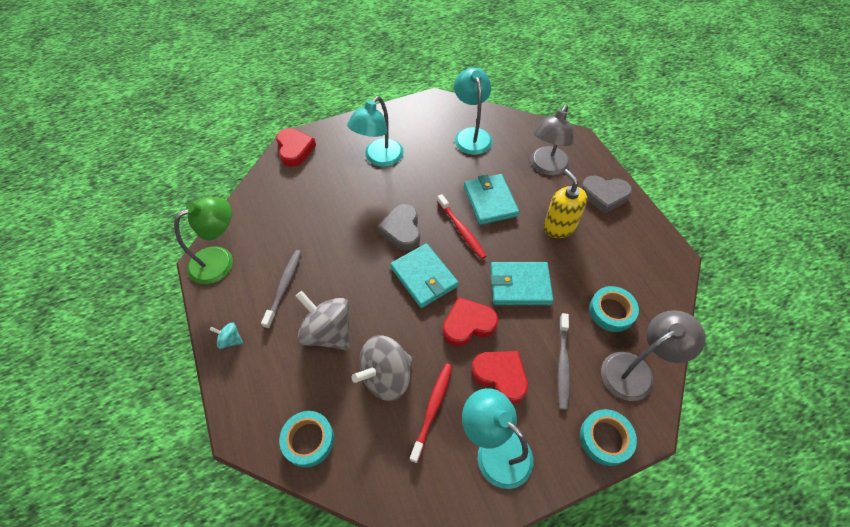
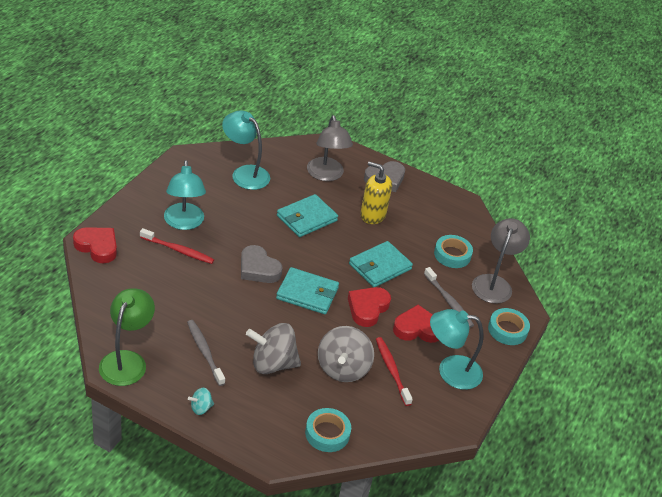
camera: 45 degrees left, 15 degrees down
red toothbrush [437,194,487,259] -> red toothbrush moved to [140,228,214,264]
turquoise wallet [464,174,519,225] -> turquoise wallet turned 75 degrees counterclockwise [277,194,338,237]

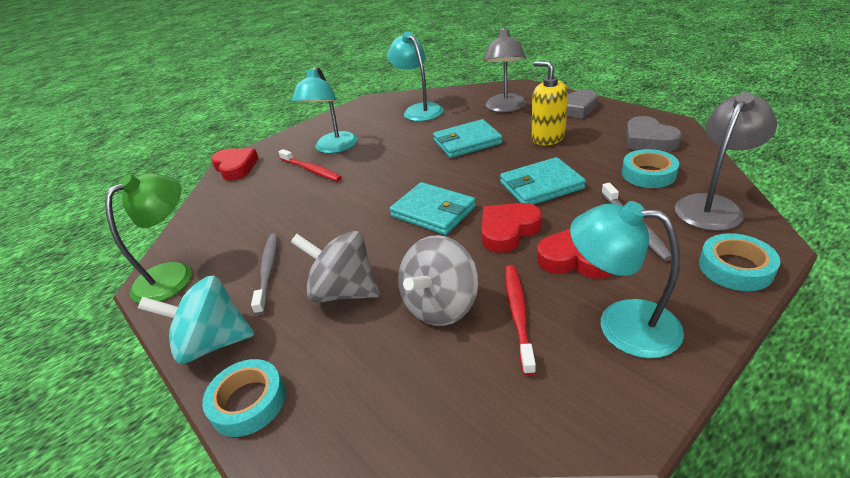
camera: 30 degrees right, 5 degrees down
turquoise spinning top [188,388,214,415] -> turquoise spinning top [138,276,254,364], size x2.17
grey heart [241,245,283,283] -> grey heart moved to [626,116,682,152]
turquoise tape [305,408,351,452] -> turquoise tape moved to [202,359,286,437]

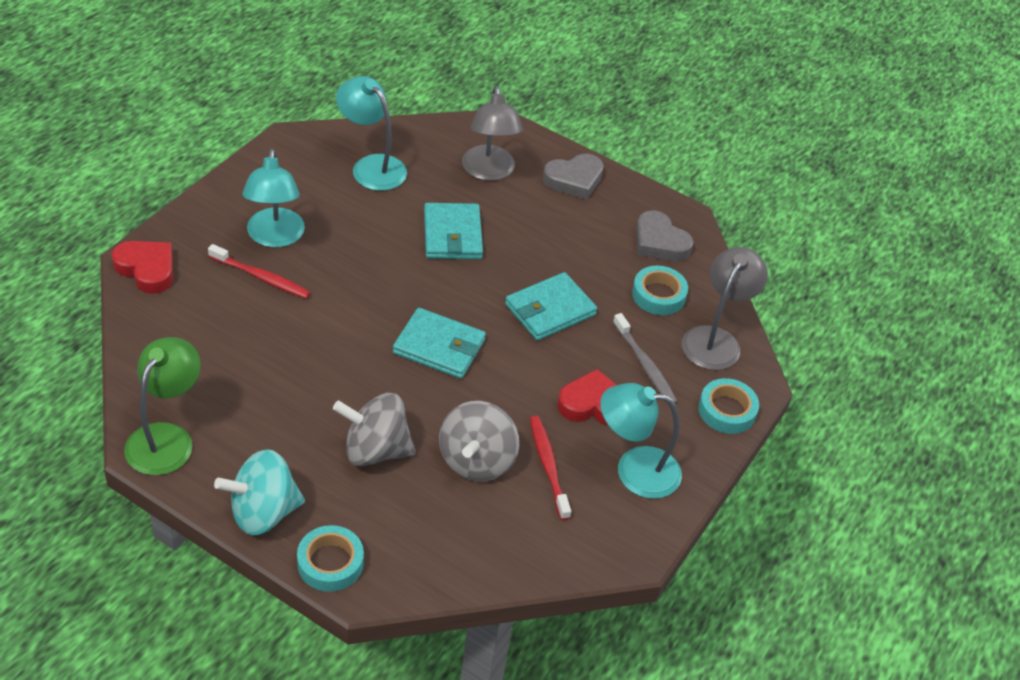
camera: 25 degrees left, 10 degrees up
grey toothbrush [251,233,278,315] -> none
turquoise wallet [433,119,502,158] -> turquoise wallet turned 60 degrees counterclockwise [424,203,483,259]
red heart [481,203,542,253] -> none
yellow soap dispenser [532,61,568,146] -> none

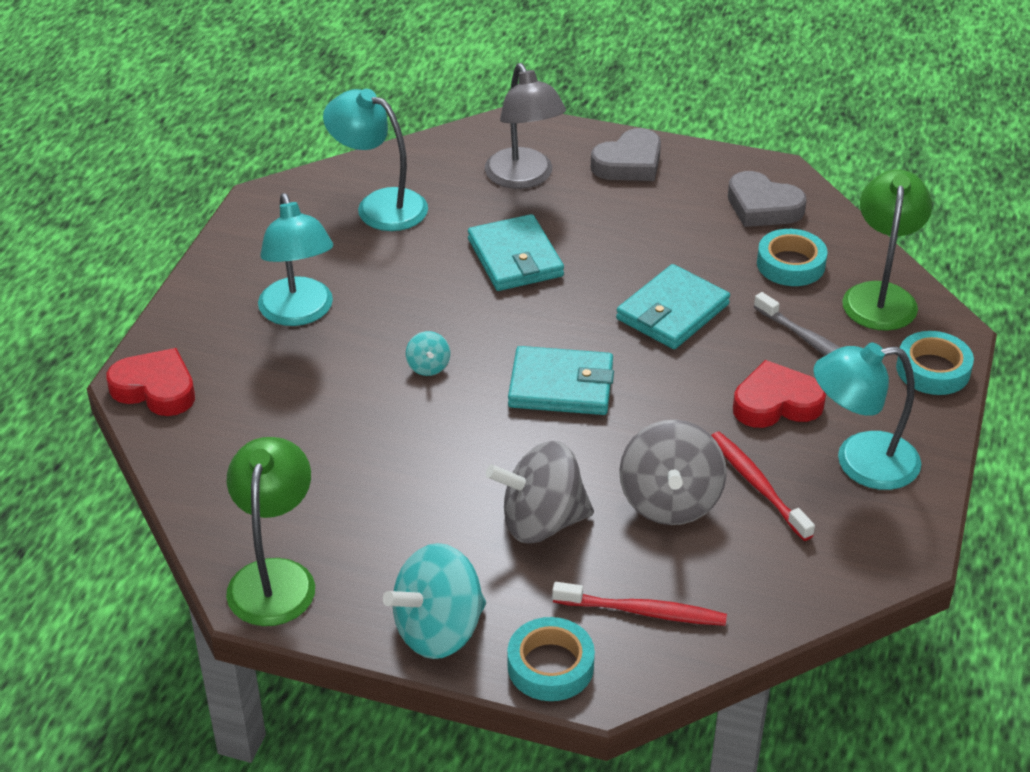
camera: 10 degrees left, 5 degrees down
red toothbrush [208,244,311,299] -> red toothbrush moved to [552,582,727,626]
grey lamp [682,247,768,370] -> green lamp [842,170,932,331]
none -> turquoise spinning top [406,331,450,376]

